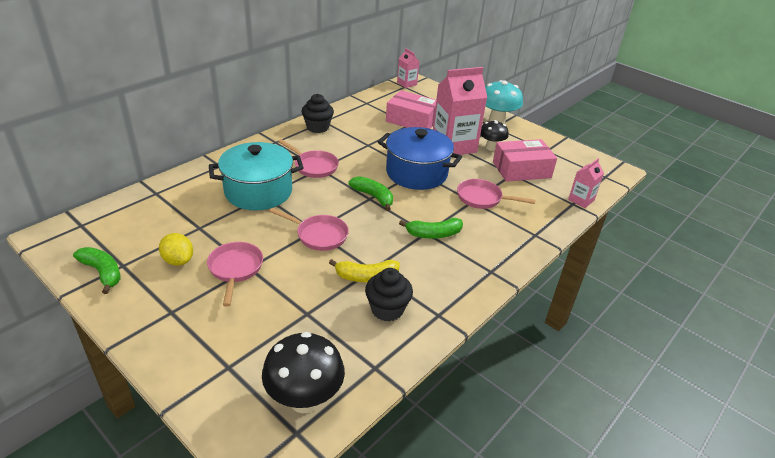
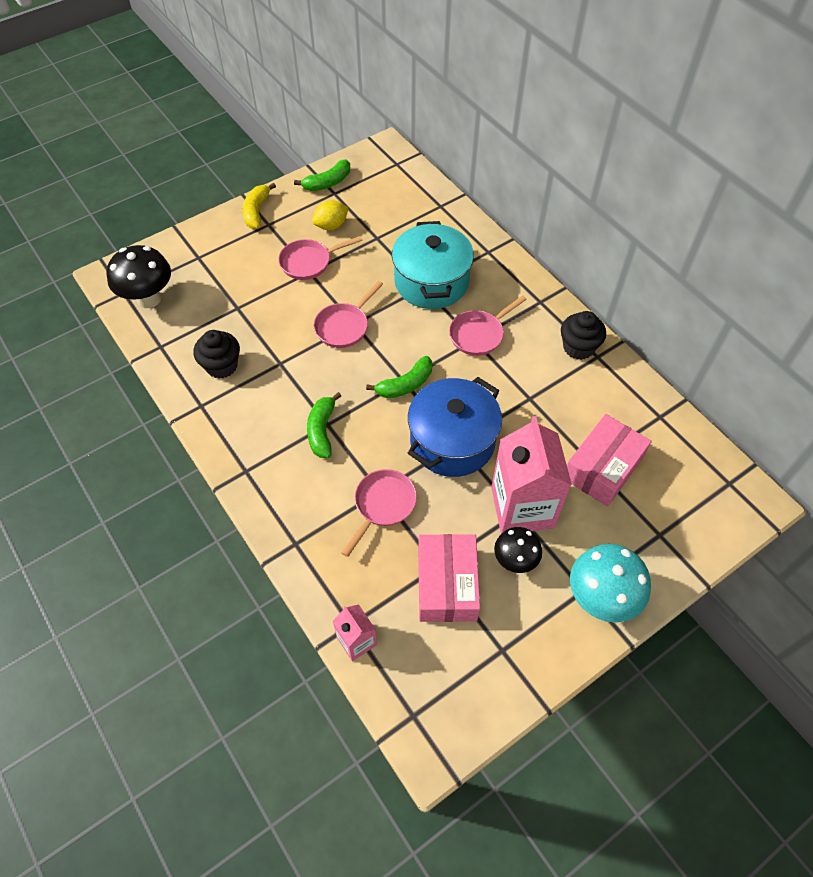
camera: 105 degrees right, 20 degrees up
pink pan [207,242,263,307] -> pink pan turned 150 degrees clockwise [278,236,362,280]
yellow banana [329,259,400,282] -> yellow banana moved to [243,183,276,229]
pink carton [397,48,419,88] -> none

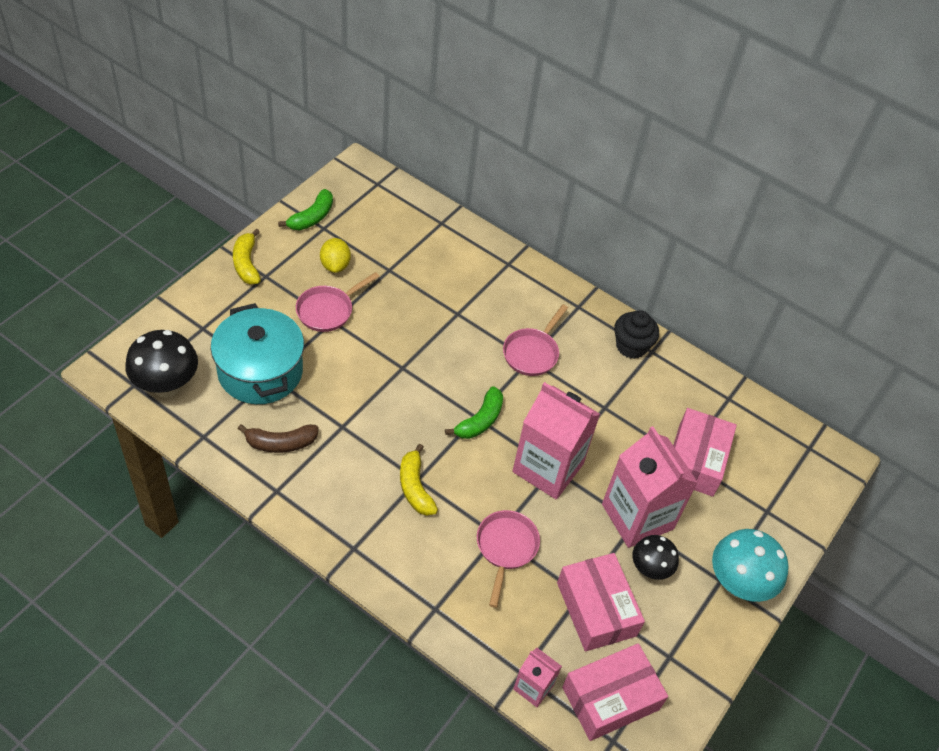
camera: 25 degrees left, 5 degrees down
black cupcake [194,330,240,379] -> brown banana [238,424,319,453]
green banana [307,392,341,458] -> yellow banana [400,444,438,516]
yellow lemon [312,200,349,230] -> yellow lemon turned 45 degrees counterclockwise [320,238,351,273]
pink pan [314,281,383,348] -> none
turquoise pot [392,221,474,309] -> turquoise pot moved to [211,303,304,404]
blue pot [408,377,502,477] -> pink carton [513,382,600,500]
none -> pink box [562,643,668,741]

